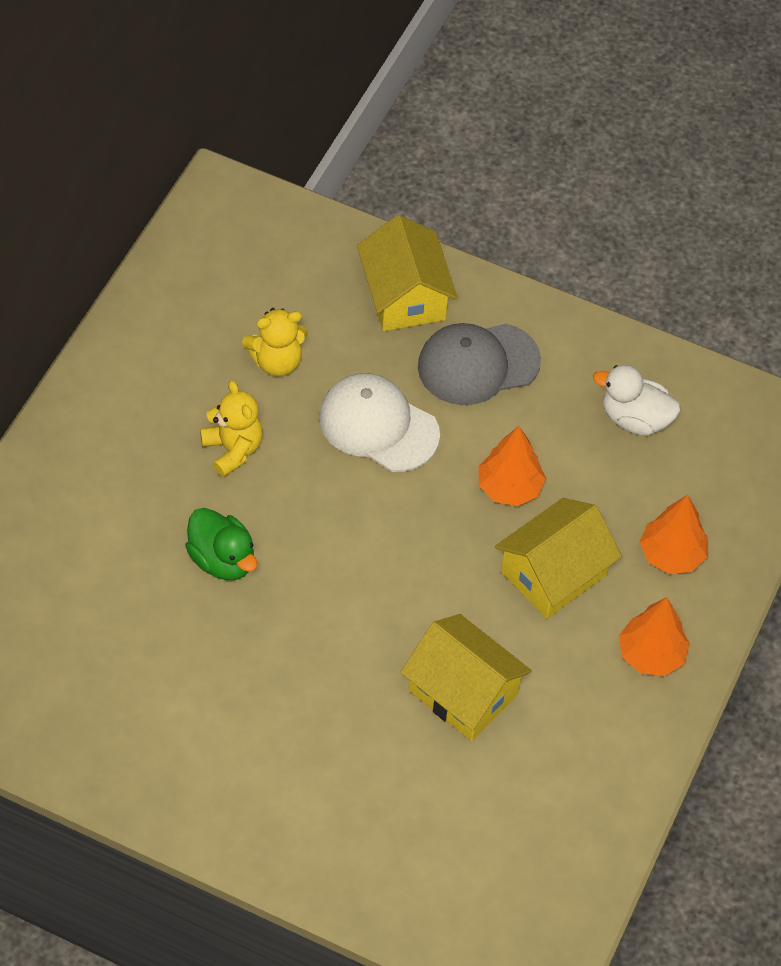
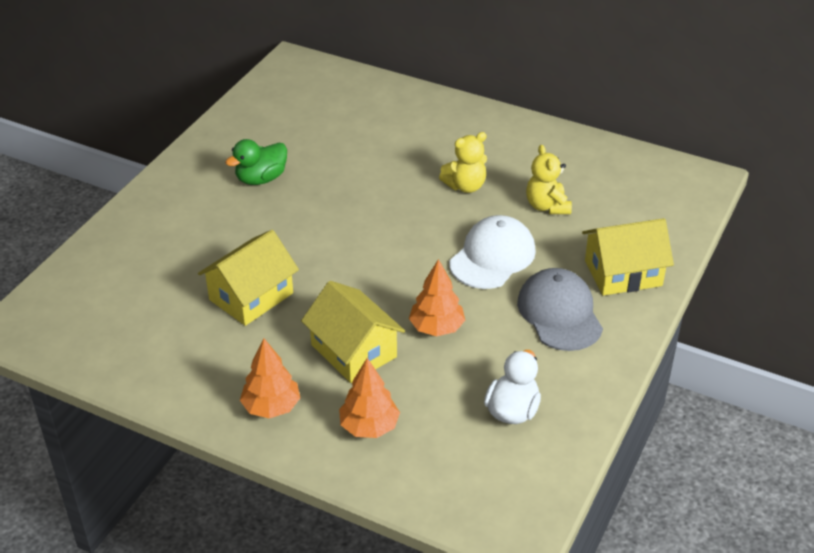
camera: 95 degrees right, 15 degrees down
green duck [185,508,257,580] -> green duck moved to [225,139,287,185]

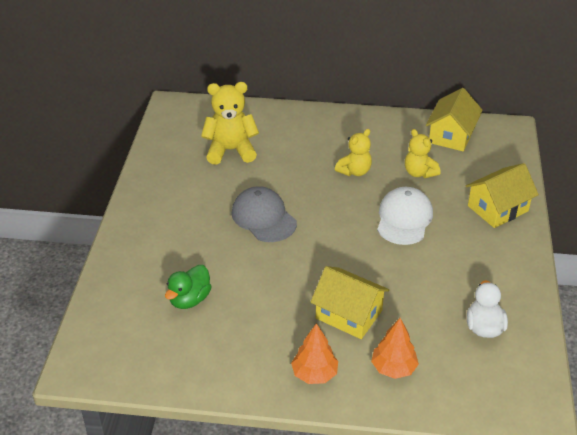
camera: 20 degrees left, 0 degrees up
yellow house [198,230,299,326] -> yellow house moved to [426,88,483,152]
green duck [225,139,287,185] -> green duck moved to [165,265,212,309]
orange tree [409,259,465,336] -> none
grey cap [517,268,603,351] -> grey cap moved to [231,186,297,242]
none -> yellow teddy bear [201,82,259,165]

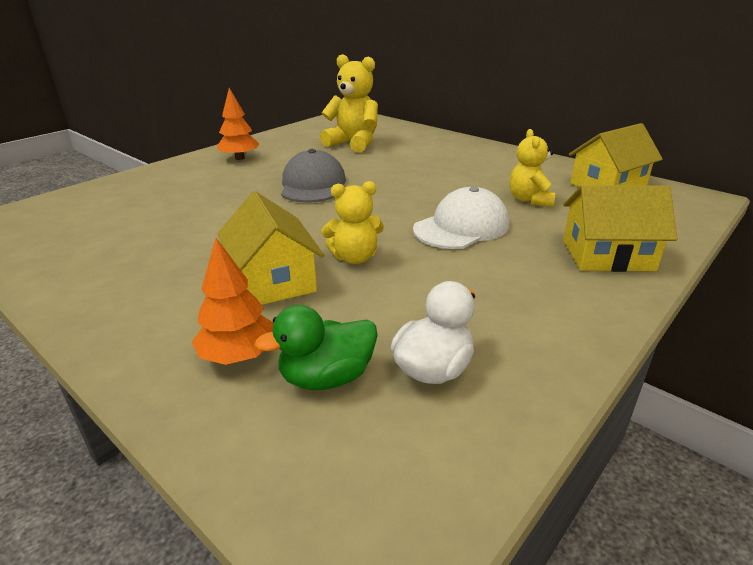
camera: 35 degrees right, 10 degrees down
green duck [165,265,212,309] -> green duck moved to [254,305,378,390]
orange tree [291,323,338,384] -> orange tree moved to [217,88,259,160]
yellow teddy bear [335,129,372,176] -> yellow teddy bear moved to [321,181,384,264]

